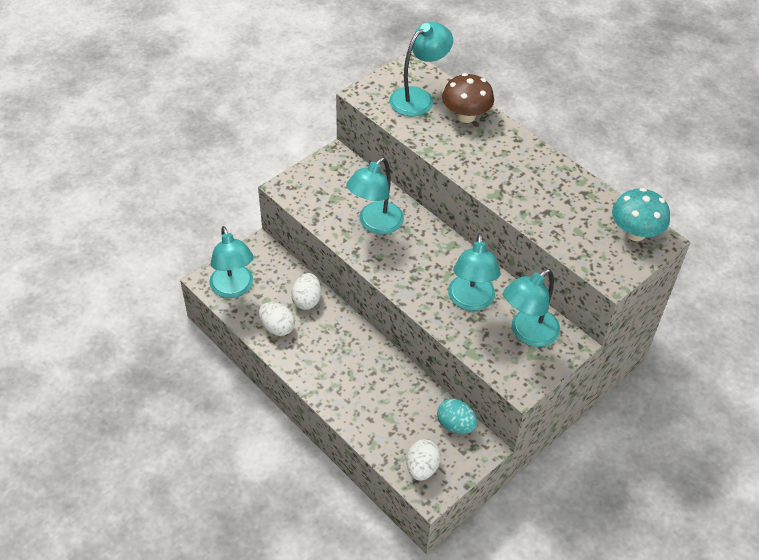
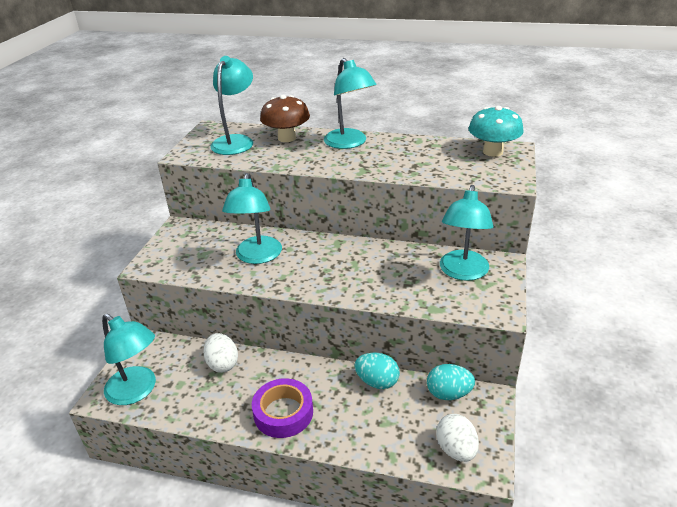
camera: 30 degrees left, 15 degrees down
white egg [259,302,295,336] -> none
turquoise lamp [448,233,501,311] -> turquoise lamp moved to [324,58,377,149]
none -> purple tape [252,378,313,438]
none -> turquoise egg [354,353,400,389]

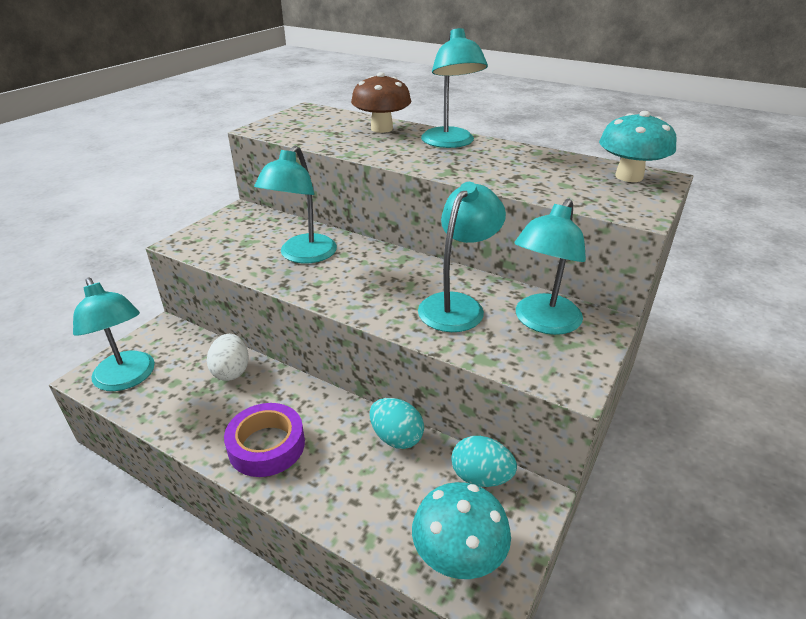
camera: 15 degrees right, 0 degrees up
turquoise lamp [210,56,253,155] -> turquoise lamp moved to [418,182,506,332]
white egg [436,414,479,462] -> turquoise mushroom [412,482,511,579]

